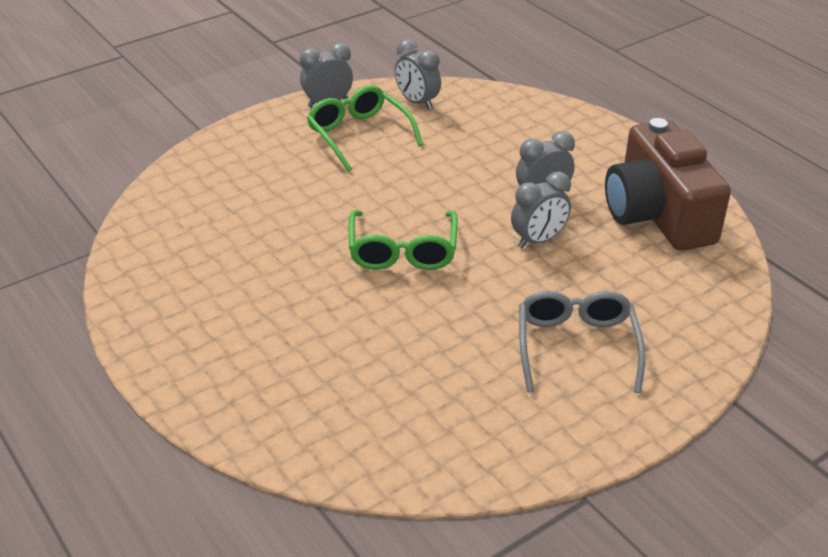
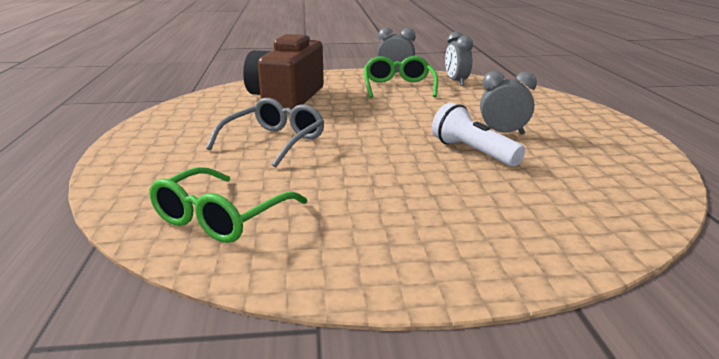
camera: 30 degrees right, 15 degrees down
green glasses [348,210,458,270] -> green glasses moved to [149,167,307,243]
grey clock [511,171,571,248] -> white flashlight [432,102,525,166]
grey glasses [519,291,645,393] -> grey glasses moved to [206,98,324,167]
brown camera [605,118,731,251] -> brown camera moved to [243,34,324,109]

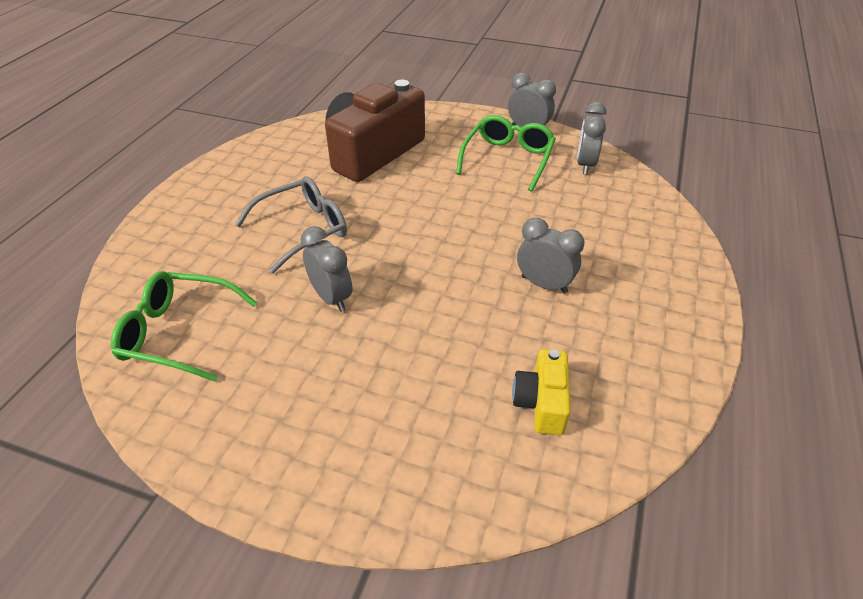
camera: 25 degrees right, 20 degrees up
green glasses [149,167,307,243] -> green glasses turned 45 degrees clockwise [111,271,257,381]
white flashlight [432,102,525,166] -> none
none -> grey clock [300,226,353,312]
none -> yellow camera [512,349,571,435]

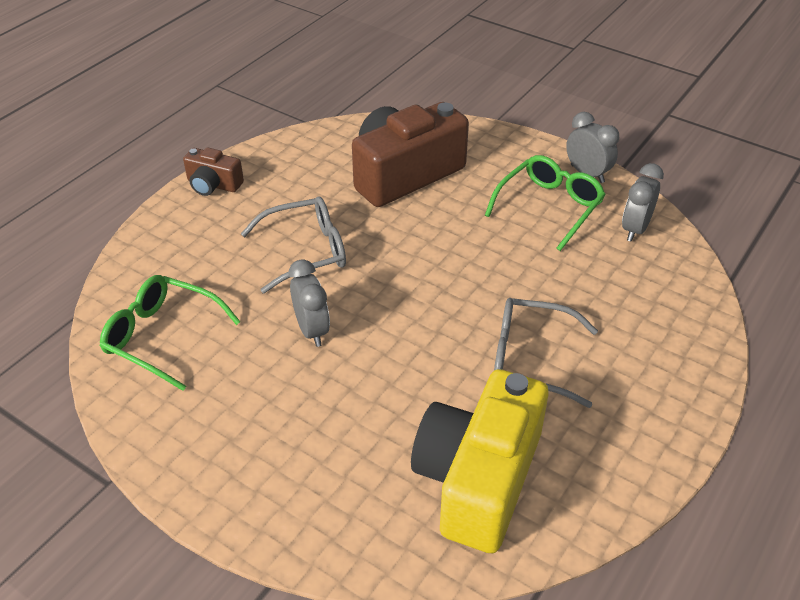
camera: 15 degrees right, 0 degrees up
yellow camera [512,349,571,435] -> yellow camera [411,369,549,553], size x2.08
grey clock [517,218,585,294] -> grey glasses [494,298,598,408]
none -> brown camera [183,147,244,196]

